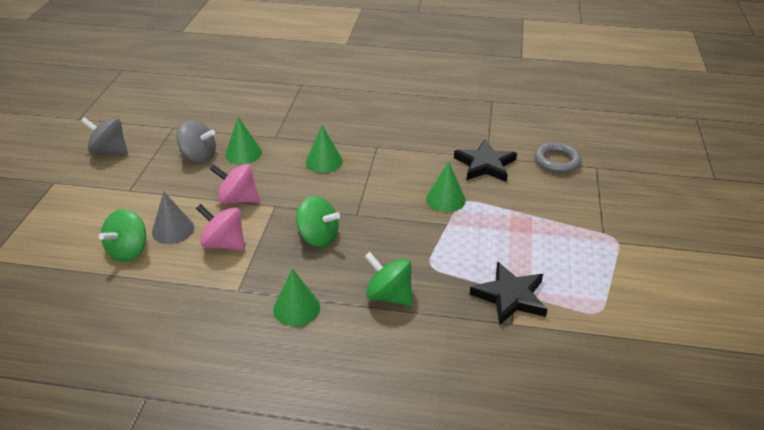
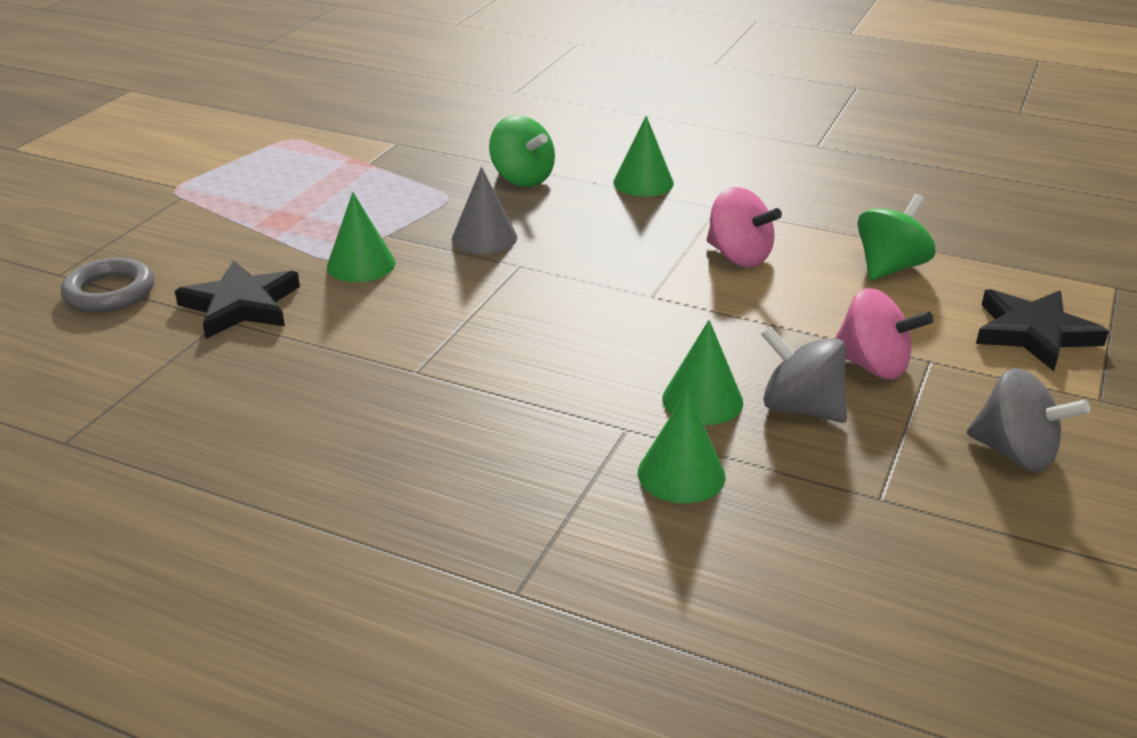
camera: 165 degrees left, 5 degrees down
grey cone [152,191,194,244] -> grey cone moved to [452,167,517,254]
pink spinning top [210,164,260,204] -> pink spinning top moved to [835,288,934,379]
green spinning top [296,196,340,247] -> none
green cone [306,125,343,173] -> green cone moved to [638,390,726,503]
black star [470,262,548,325] -> black star moved to [976,289,1109,371]

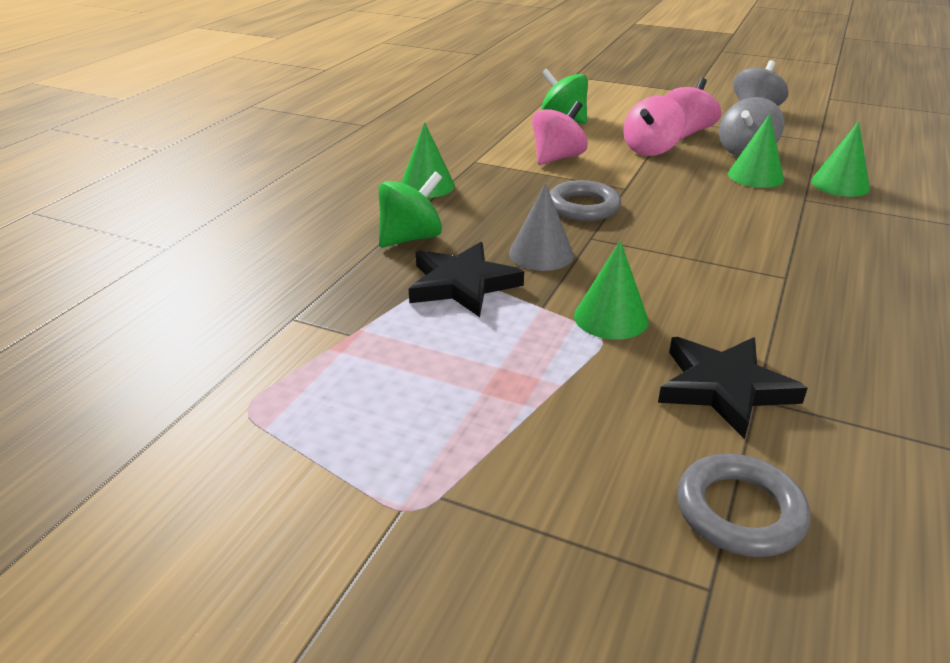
camera: 90 degrees left, 0 degrees up
black star [976,289,1109,371] -> black star moved to [409,242,524,317]
none -> grey ring [549,180,621,221]
none -> pink spinning top [623,96,685,156]

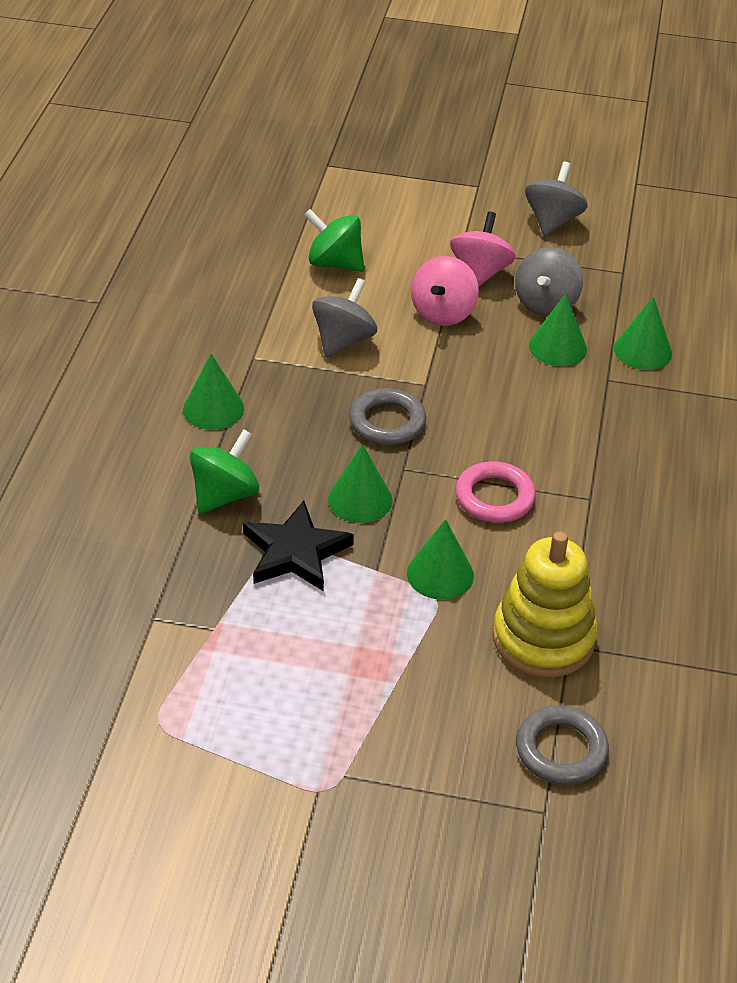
camera: 15 degrees left, 10 degrees up
grey cone [509,183,574,271] -> green cone [328,444,392,523]
pink spinning top [532,101,588,165] -> grey spinning top [312,278,377,358]
black star [658,337,808,439] -> yellow stacking toy [493,531,597,677]
none -> pink ring [455,461,536,523]

